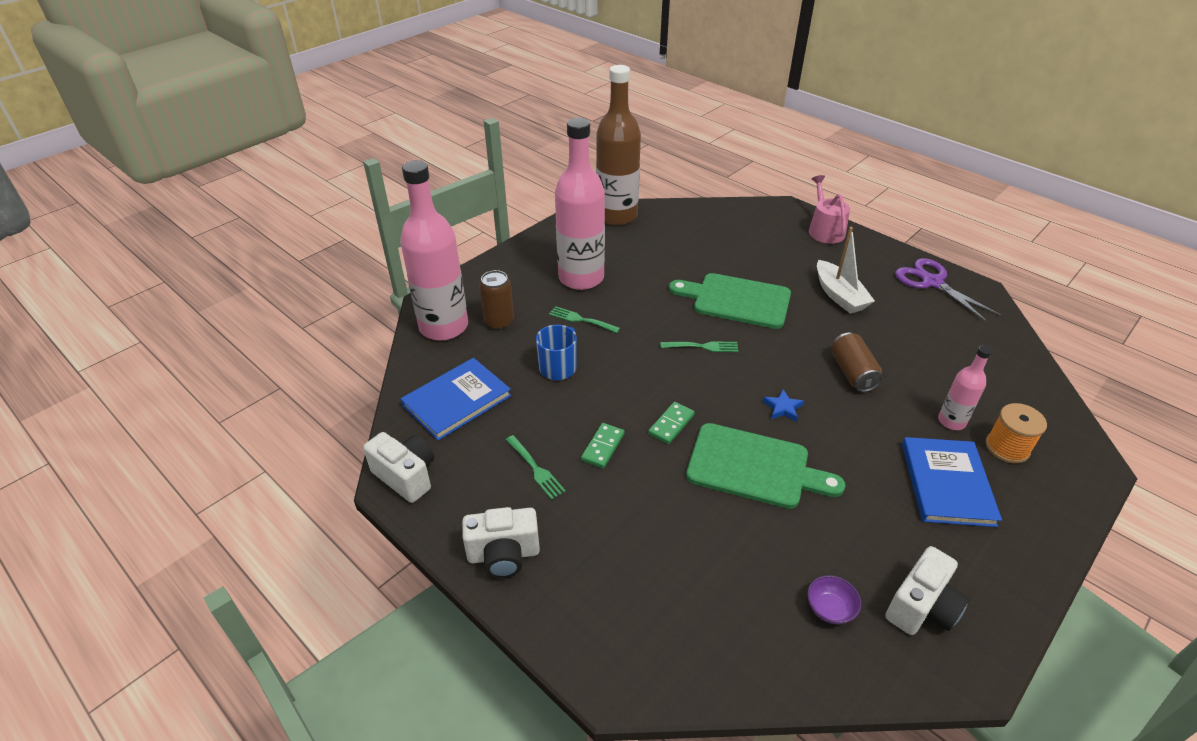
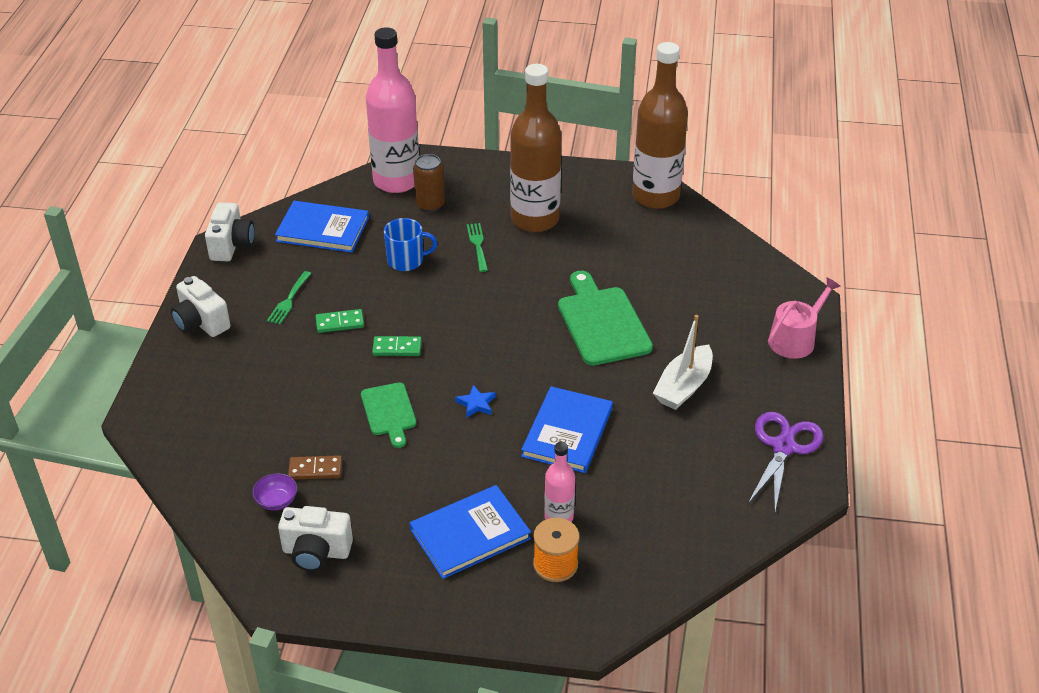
camera: 55 degrees right, 0 degrees up
pink bottle [555,118,605,290] -> brown bottle [510,64,562,232]
green fork [660,341,739,352] -> none
green cutting board [686,423,845,509] -> green cutting board [361,382,416,448], size x0.60
brown can [832,332,883,392] -> blue book [521,386,613,473]
none -> brown domino [288,455,342,480]

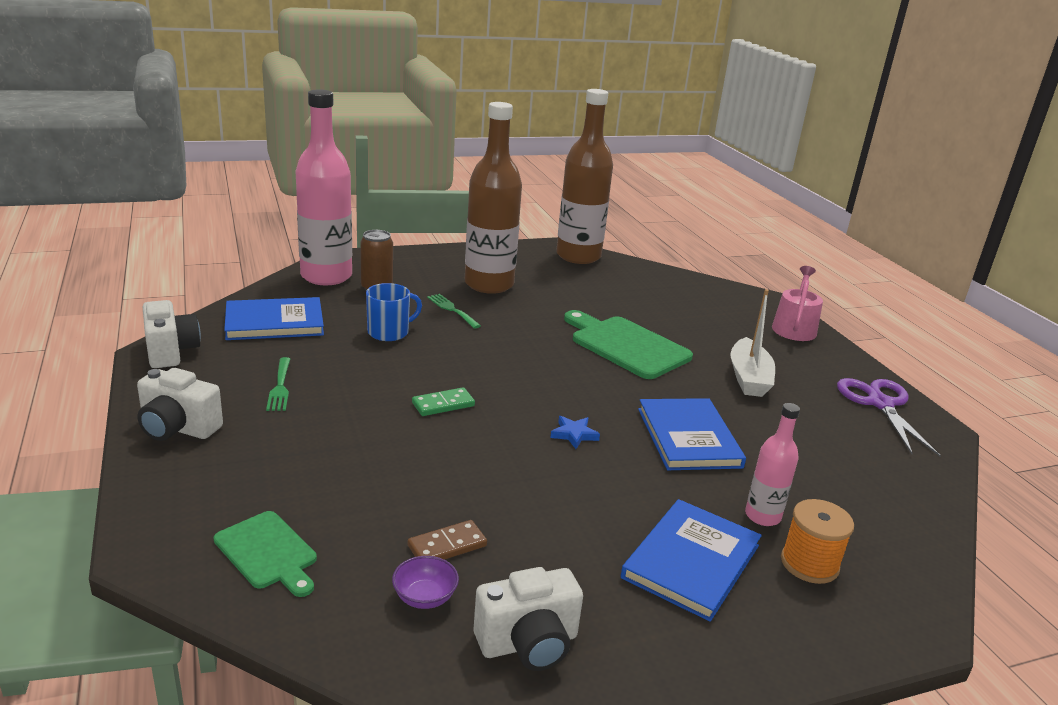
camera: 30 degrees left, 15 degrees down
green domino [316,309,364,333] -> none
green cutting board [361,382,416,448] -> green cutting board moved to [214,511,317,597]

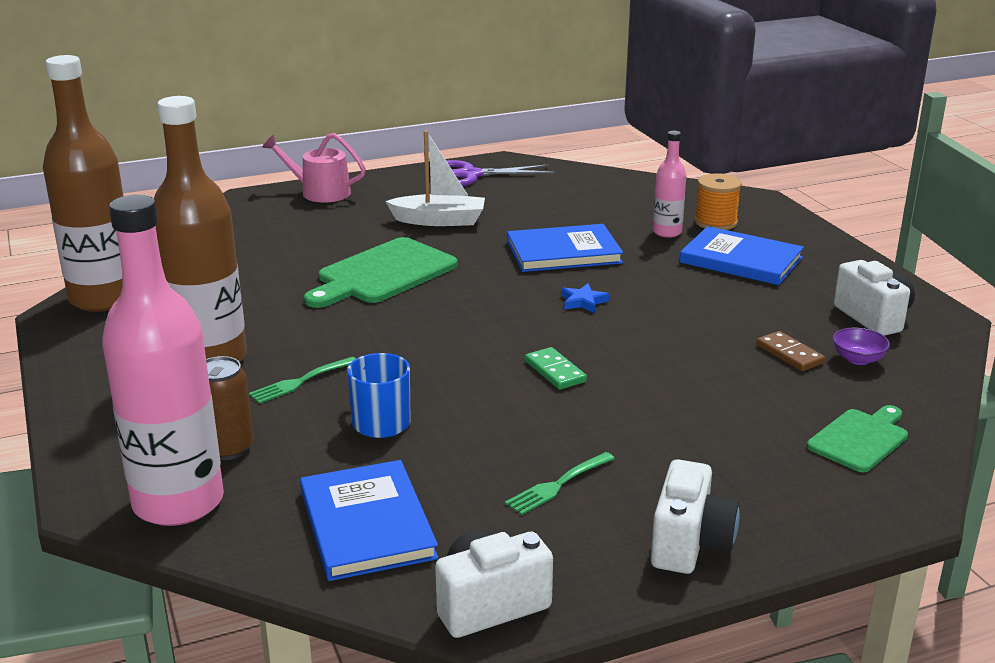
camera: 90 degrees left, 0 degrees up
green fork [266,357,290,411] -> green fork turned 150 degrees clockwise [505,452,615,515]

